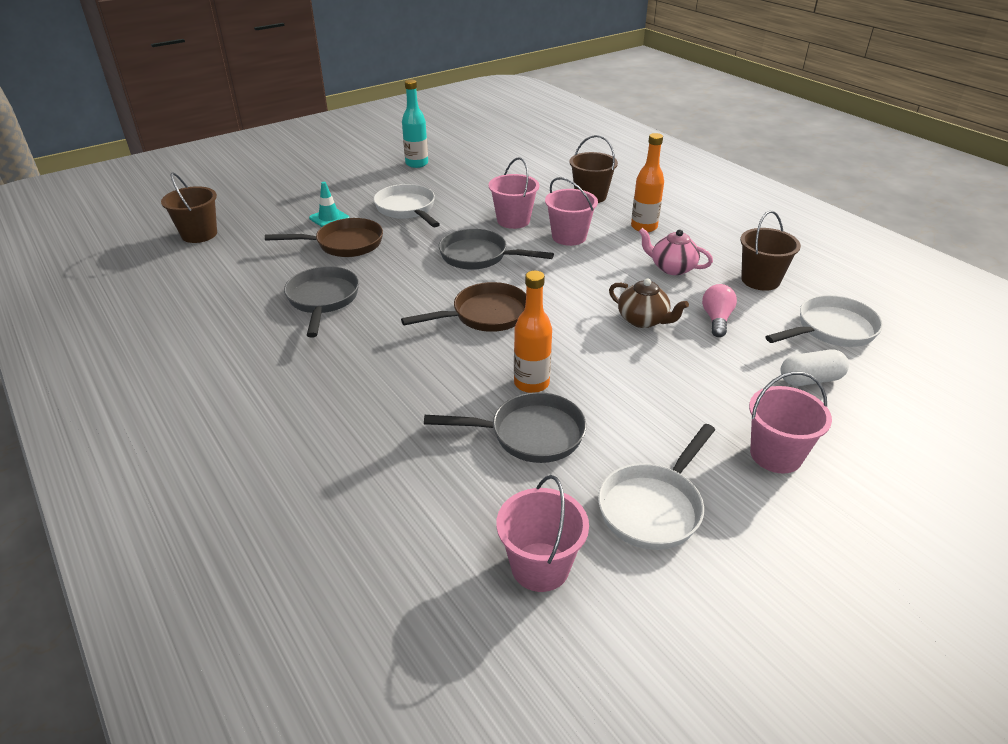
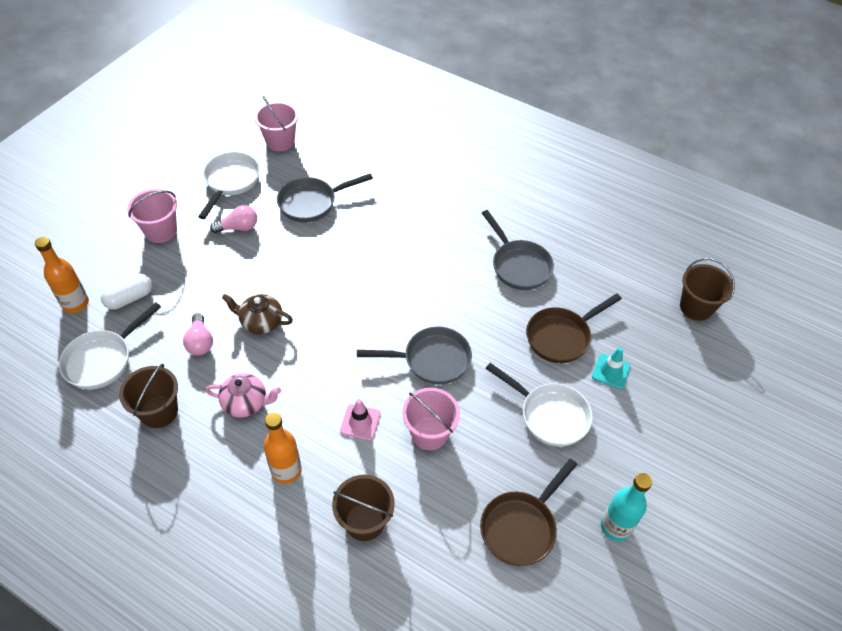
camera: 155 degrees right, 15 degrees up
brown pan [401,282,526,332] -> brown pan moved to [480,459,577,566]
orange bottle [514,271,552,393] -> orange bottle moved to [35,237,89,313]
pink bucket [545,177,598,246] -> pink traffic cone [340,399,381,441]
none -> pink light bulb [210,205,257,233]

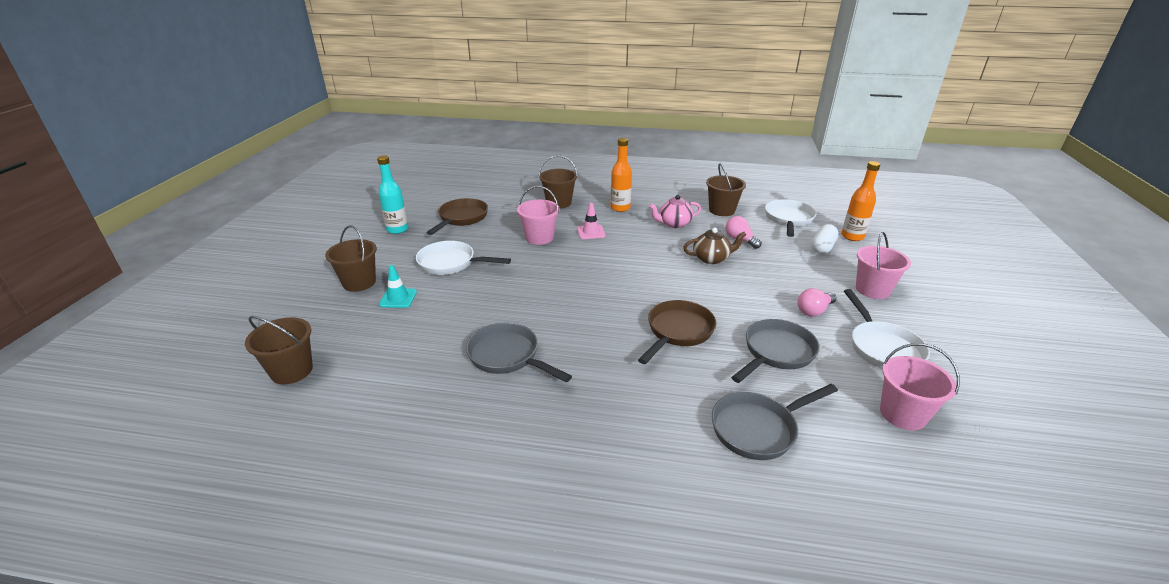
camera: 160 degrees right, 20 degrees down
grey pan [357,326,472,385] -> grey pan moved to [712,384,838,460]
brown pan [526,293,622,363] -> brown pan moved to [638,300,716,364]
none -> brown bucket [325,225,377,292]

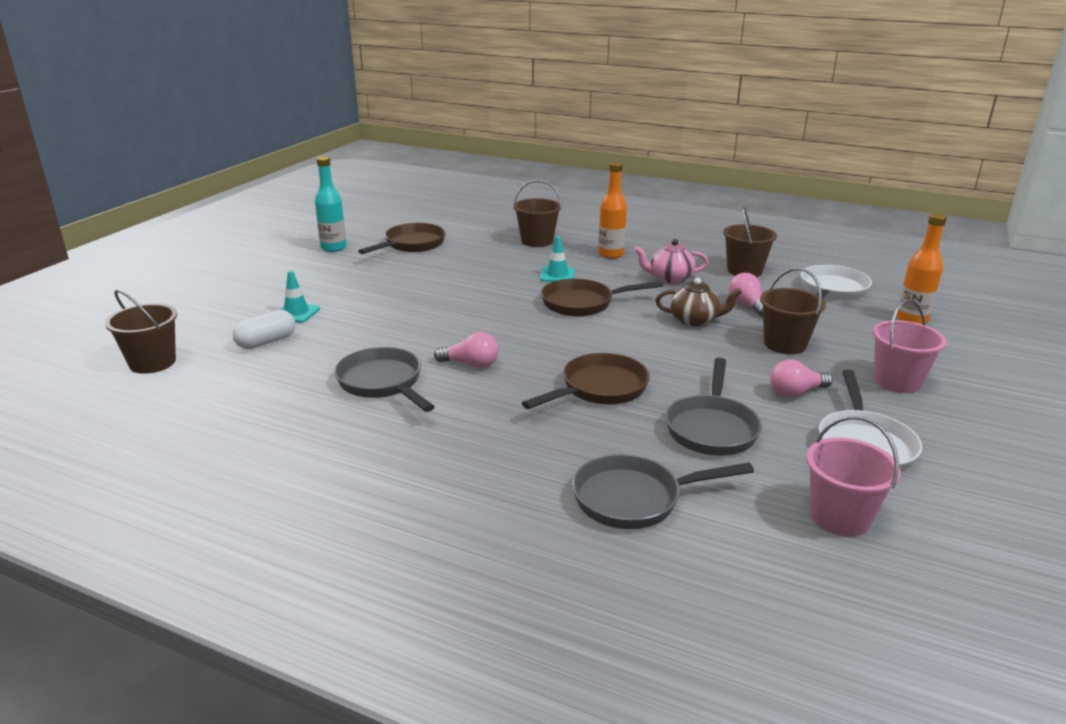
camera: 15 degrees right, 5 degrees down
brown bucket [325,225,377,292] -> brown bucket moved to [760,268,826,354]
white pan [416,241,511,275] -> none
pink bucket [517,186,560,245] -> none
pink traffic cone [577,203,605,239] -> turquoise traffic cone [540,236,575,282]
grey pan [731,319,819,383] -> grey pan turned 135 degrees clockwise [665,358,762,456]
white capsule [811,224,839,254] -> white capsule moved to [233,310,295,349]
none -> pink light bulb [434,332,499,368]
none -> brown pan [541,278,663,317]

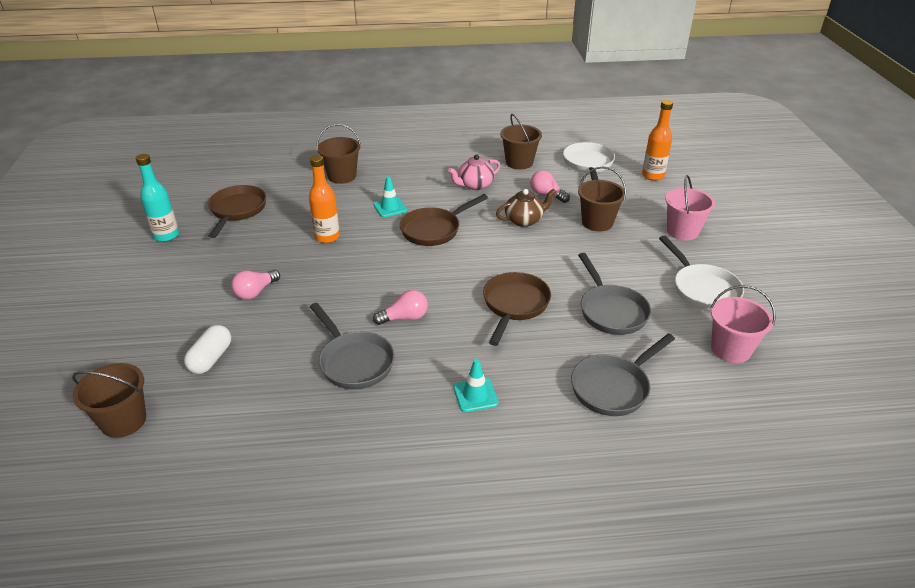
camera: 30 degrees left, 10 degrees up
turquoise traffic cone [279,271,320,323] -> turquoise traffic cone moved to [453,359,499,412]
grey pan [334,347,435,412] -> grey pan turned 150 degrees counterclockwise [310,303,395,389]
orange bottle [598,162,627,259] -> orange bottle moved to [309,155,340,243]
pink light bulb [770,360,833,398] -> pink light bulb moved to [231,270,280,300]

